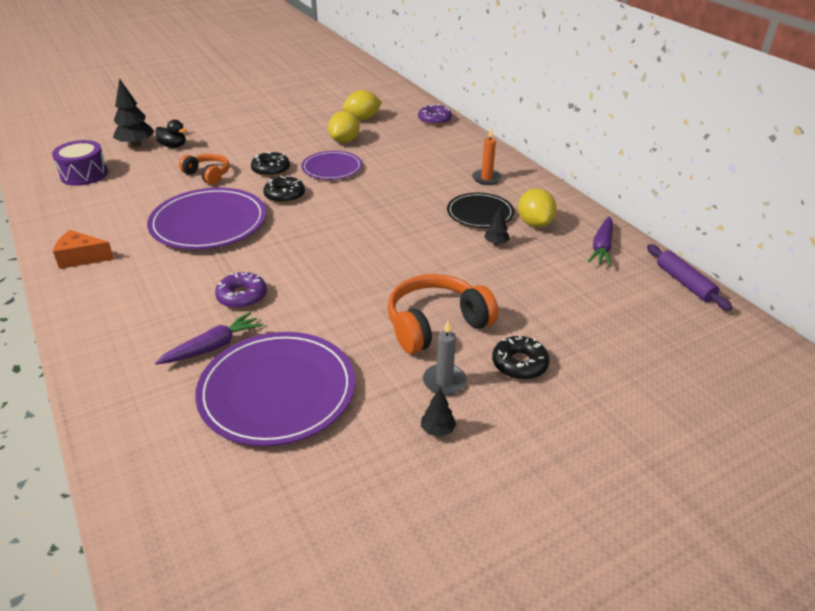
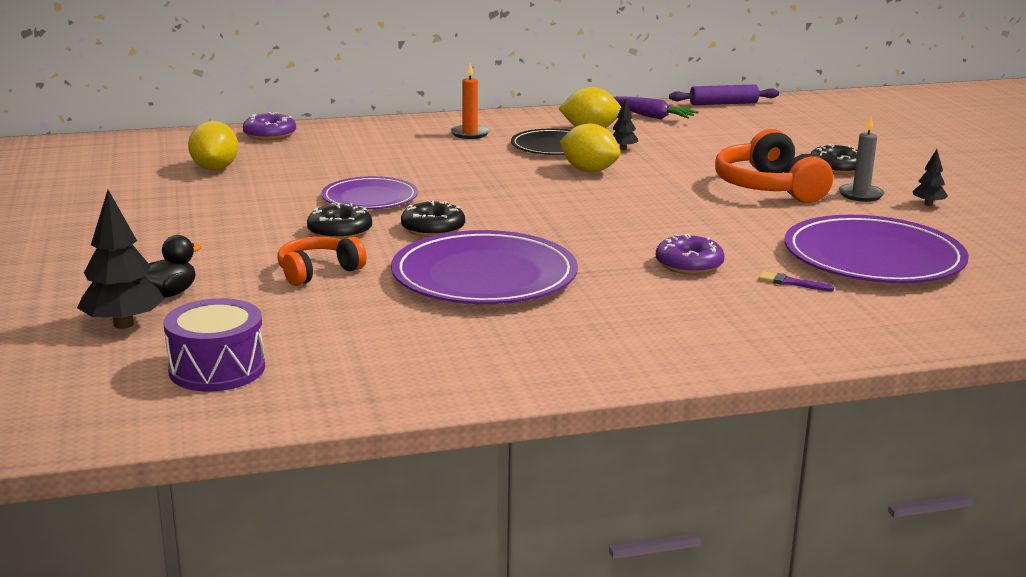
camera: 75 degrees left, 15 degrees down
orange cheese [53,230,114,269] -> none
purple carrot [155,312,263,365] -> purple brush [759,271,834,291]
yellow lemon [328,111,360,143] -> yellow lemon moved to [560,123,621,172]

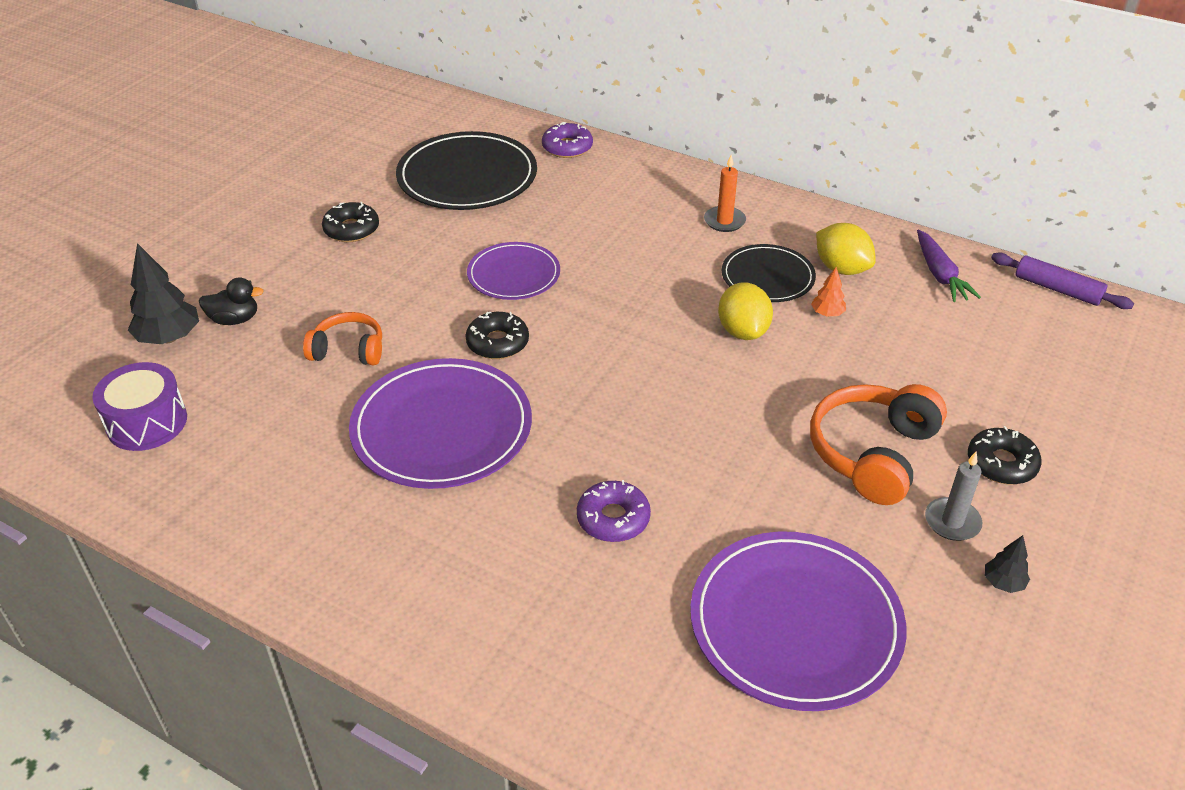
camera: 45 degrees right, 20 degrees up
yellow lemon [188,121,238,170] -> black plate [396,131,537,210]
black donut [307,203,372,239] -> black donut moved to [322,202,379,242]
black tree [612,98,638,150] -> orange tree [811,267,846,317]
purple brush [759,271,834,291] -> none

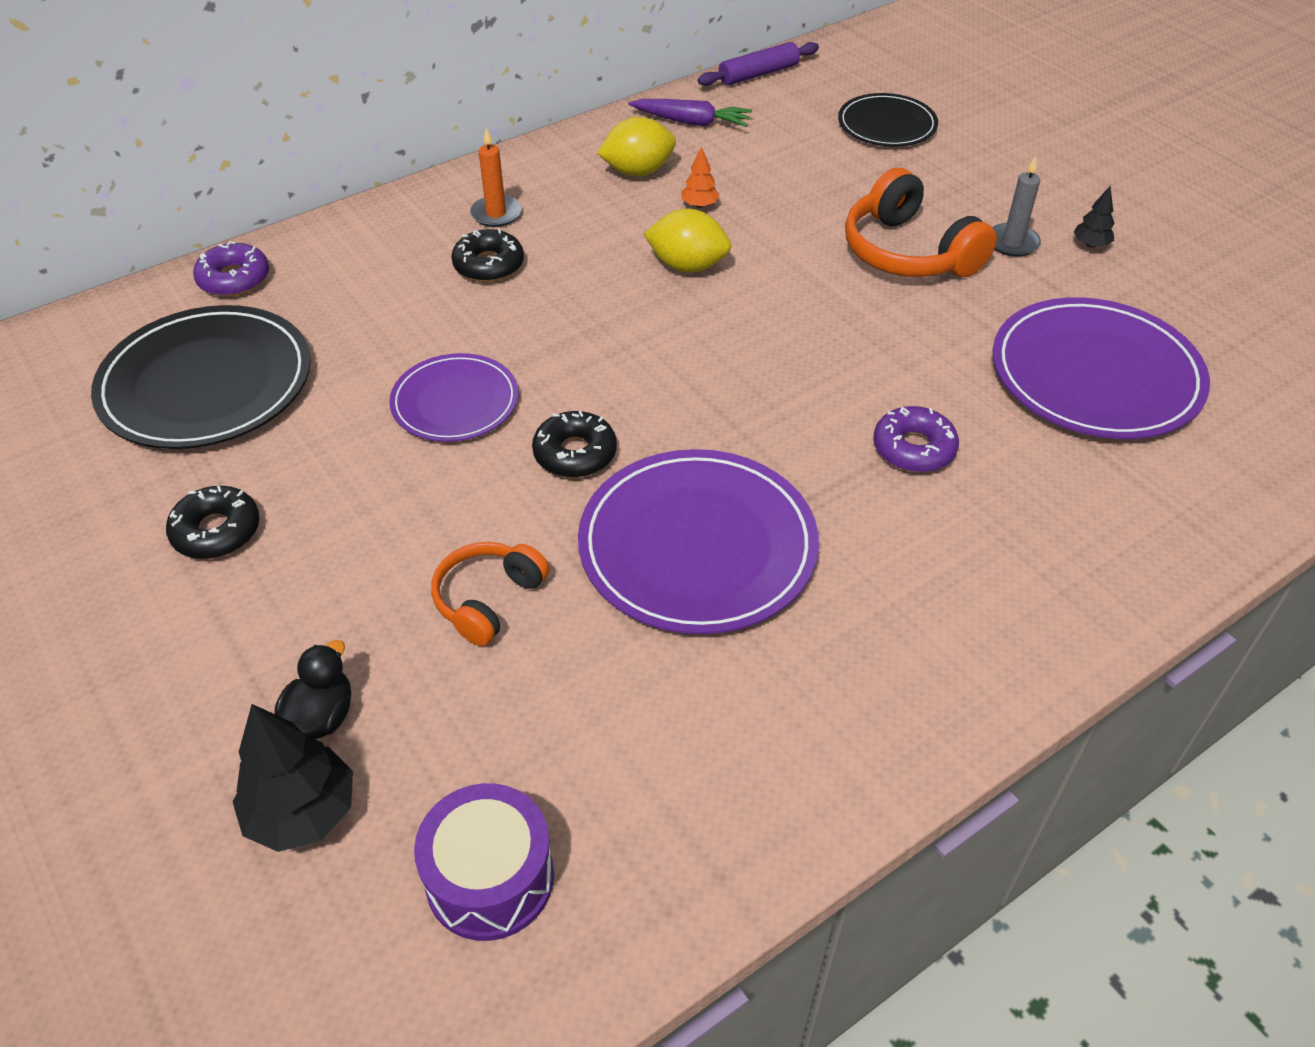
camera: 65 degrees left, 5 degrees up
black plate [722,244,816,302] -> black plate moved to [838,93,938,147]
black donut [968,426,1042,485] -> black donut moved to [451,229,524,282]

